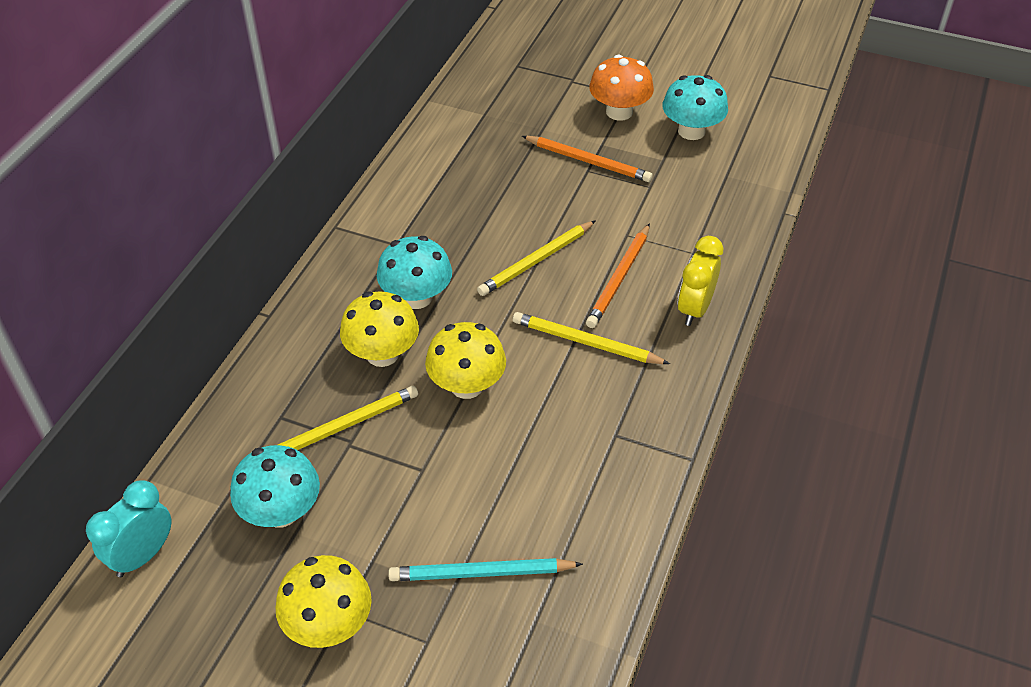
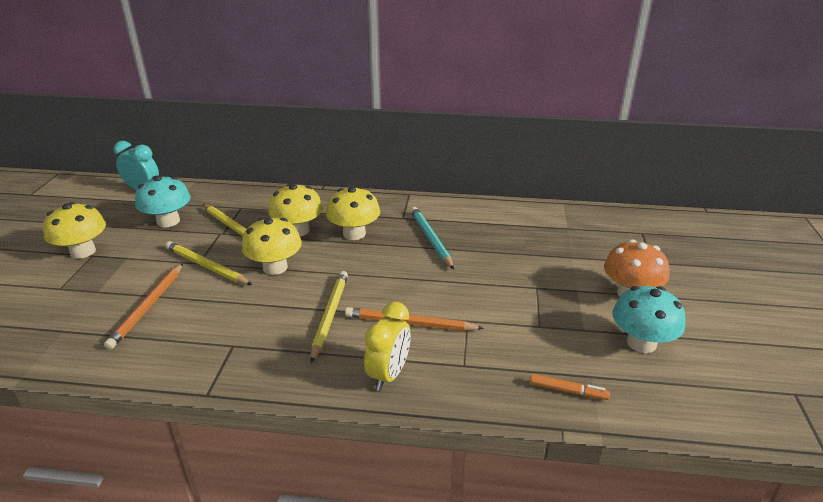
camera: 75 degrees right, 15 degrees down
turquoise mushroom [377,236,452,309] -> yellow mushroom [326,186,380,240]
turquoise pencil [388,558,583,581] -> turquoise pencil moved to [411,207,454,269]
yellow pencil [477,220,596,296] -> yellow pencil moved to [165,241,252,285]
orange pencil [522,136,653,182] -> orange pencil moved to [104,263,183,350]
yellow clock [678,236,723,326] -> yellow clock turned 105 degrees clockwise [364,302,411,391]
none -> orange marker [530,374,610,400]

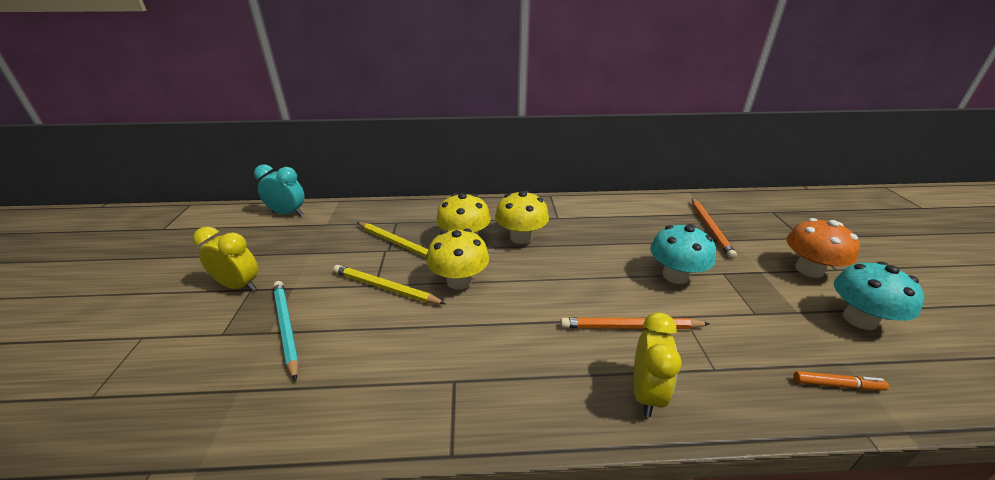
camera: 10 degrees left, 0 degrees up
yellow mushroom [43,202,106,259] -> yellow clock [193,227,258,291]
orange pencil [104,263,183,350] -> orange pencil moved to [692,198,737,259]
turquoise mushroom [135,175,190,227] -> turquoise mushroom moved to [650,224,716,284]
yellow pencil [310,271,348,363] -> none
turquoise pencil [411,207,454,269] -> turquoise pencil moved to [273,281,299,381]

